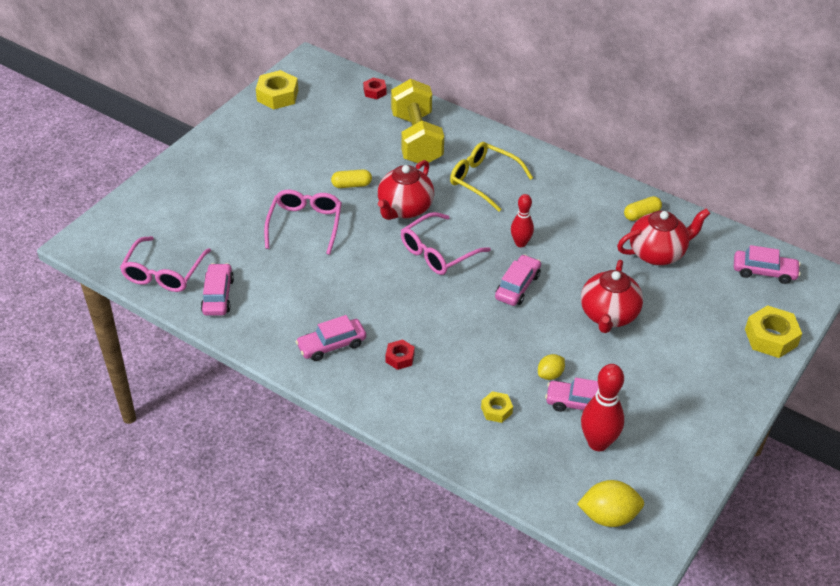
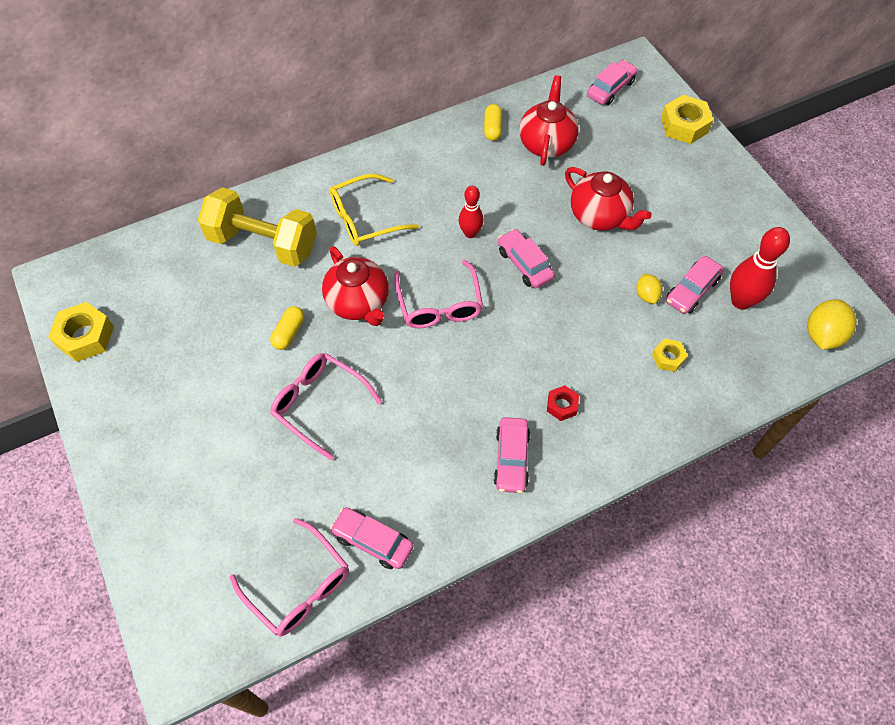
camera: 60 degrees left, 15 degrees up
red nut [363,78,387,99] -> none

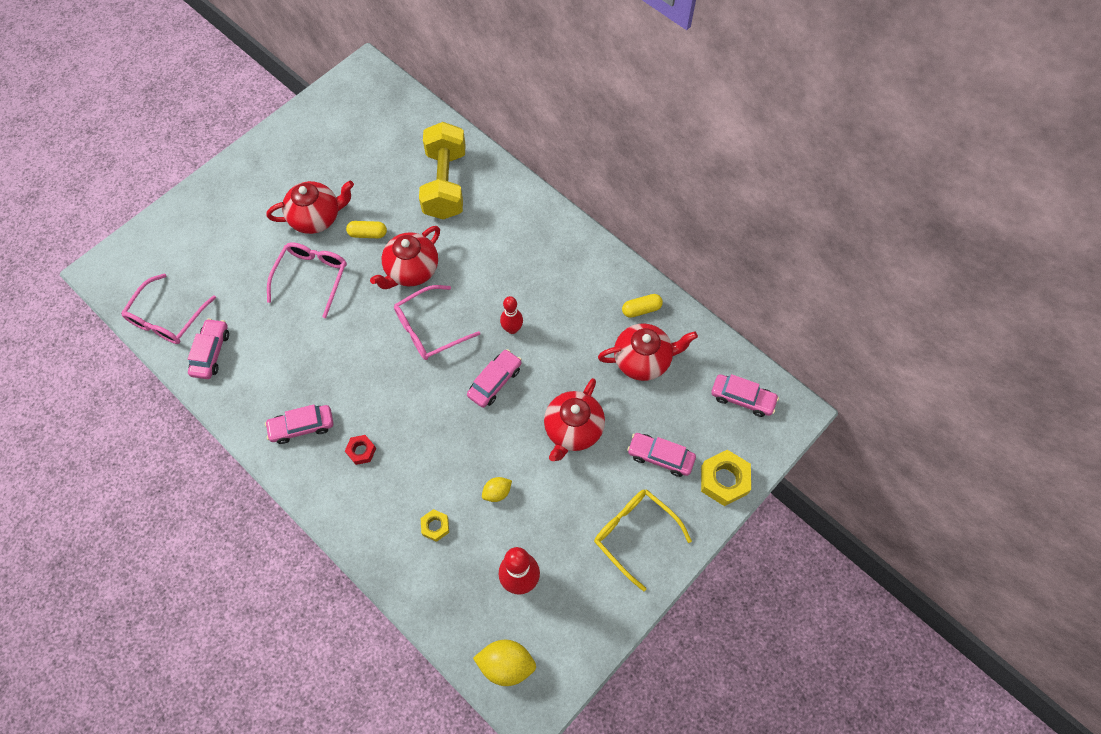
camera: 70 degrees right, 5 degrees up
yellow nut [48,302,114,362] -> none
yellow glasses [330,174,419,246] -> yellow glasses moved to [594,489,692,592]
pink car [666,256,724,314] -> pink car moved to [627,433,696,477]
none -> red teapot [266,181,354,234]

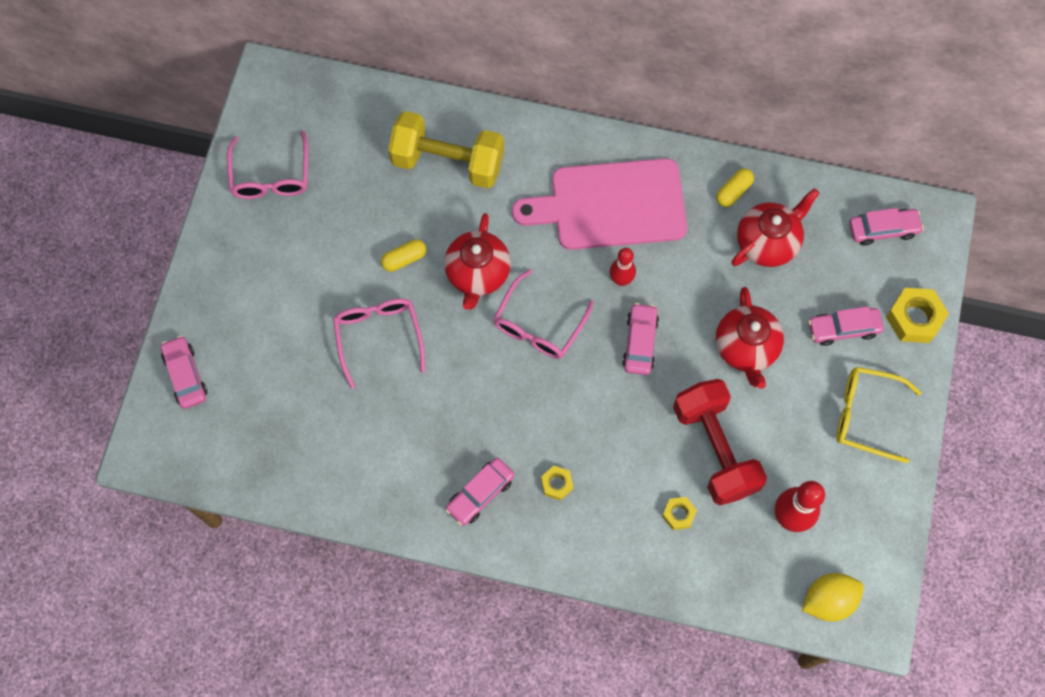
camera: 30 degrees left, 5 degrees up
pink glasses [121,273,216,344] -> pink glasses moved to [227,131,308,199]
pink car [188,318,229,379] -> pink car moved to [161,335,207,409]
red teapot [266,181,354,234] -> none
red nut [345,435,376,465] -> yellow nut [541,466,573,501]
yellow dumbbell [419,122,466,219] -> yellow dumbbell turned 45 degrees counterclockwise [388,111,504,189]
yellow lemon [482,477,512,502] -> red dumbbell [673,379,767,505]
none -> pink cutting board [512,158,687,250]

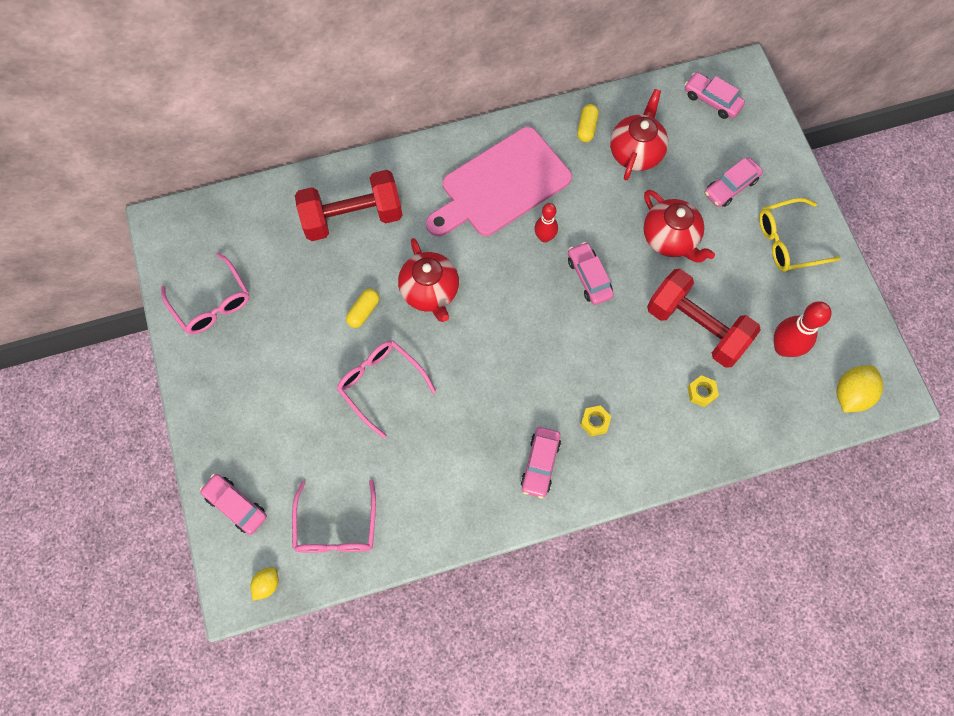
camera: 30 degrees left, 0 degrees up
yellow dumbbell [388,111,504,189] -> red dumbbell [295,170,403,241]
pink glasses [493,269,594,359] -> pink glasses moved to [292,480,376,553]
pink car [849,208,924,246] -> pink car turned 105 degrees counterclockwise [684,72,745,119]
yellow nut [886,288,949,343] -> none
none -> yellow lemon [250,567,278,601]

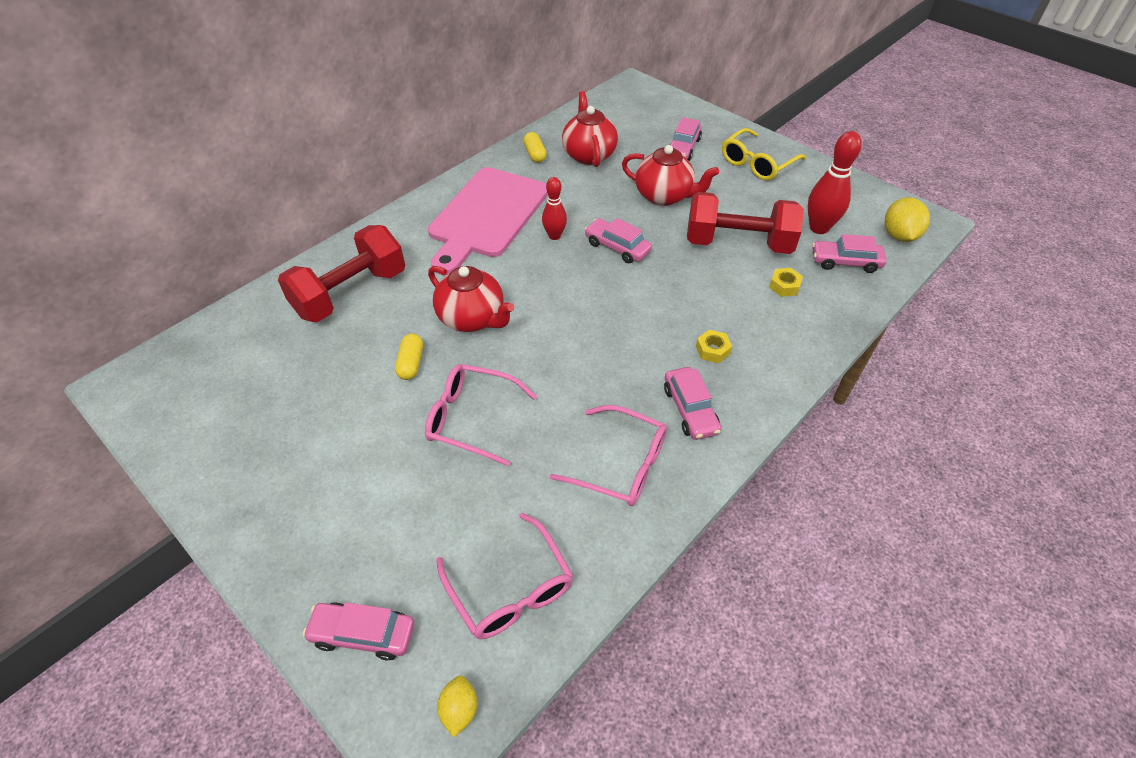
camera: 30 degrees left, 20 degrees down
pink glasses [161,253,250,334] -> pink glasses moved to [549,405,667,506]
pink car [684,72,745,119] -> pink car moved to [812,234,887,273]

